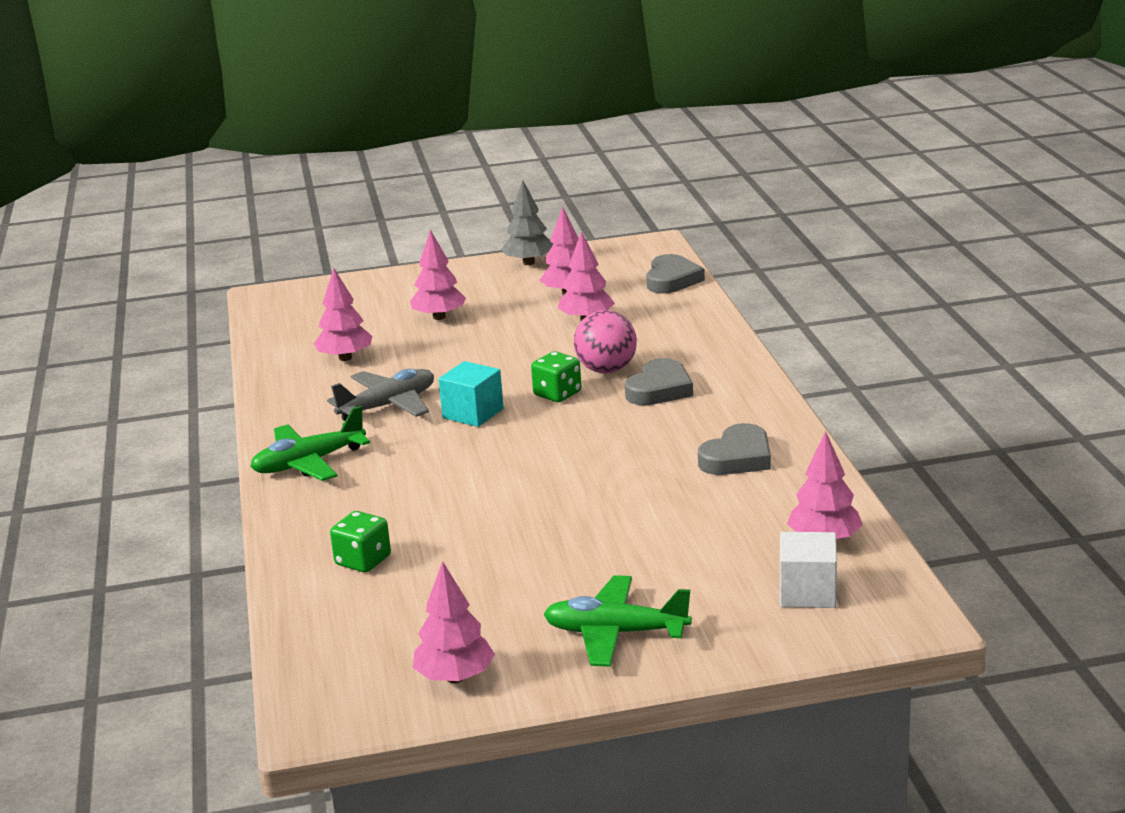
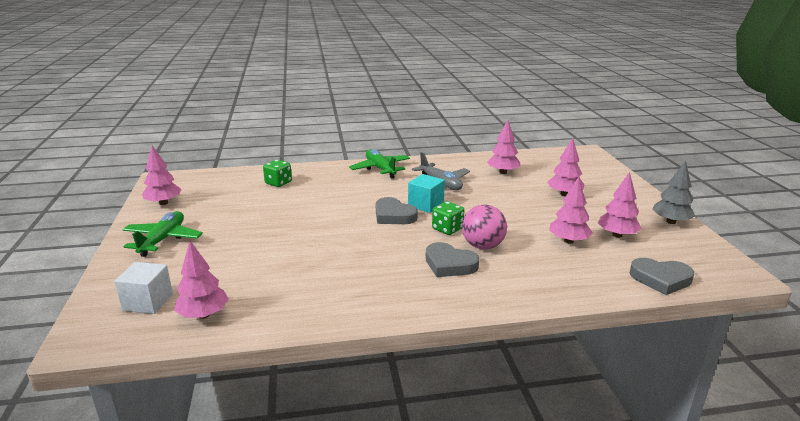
camera: 90 degrees right, 0 degrees up
grey heart [698,423,771,475] -> grey heart moved to [376,197,418,224]

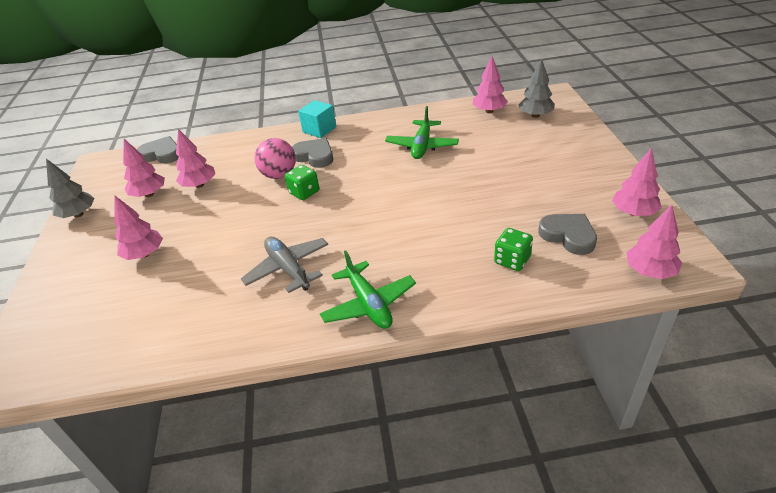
camera: 175 degrees left, 15 degrees up
white cube [114,262,173,314] -> grey tree [518,59,555,118]
green plane [122,211,203,257] -> green plane moved to [385,106,459,159]
grey heart [376,197,418,224] -> grey heart moved to [538,214,597,255]
turquoise cube [408,174,445,213] -> turquoise cube moved to [298,100,336,138]
pink tree [487,120,520,174] -> pink tree moved to [627,205,682,279]

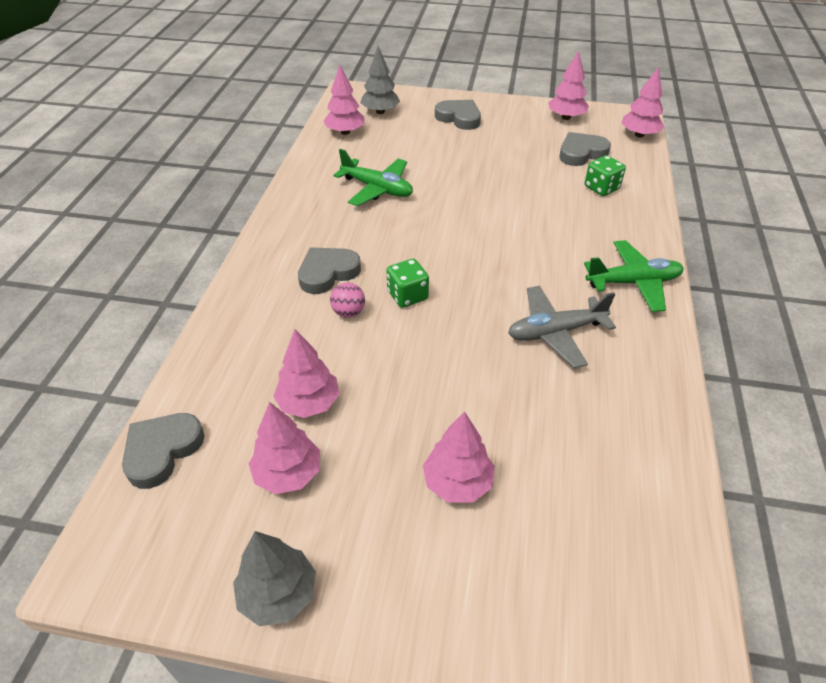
camera: 75 degrees left, 5 degrees up
pink ball [254,138,296,179] -> pink ball [330,282,365,318], size x0.59
turquoise cube [298,100,336,138] -> none
none -> grey heart [435,100,481,130]

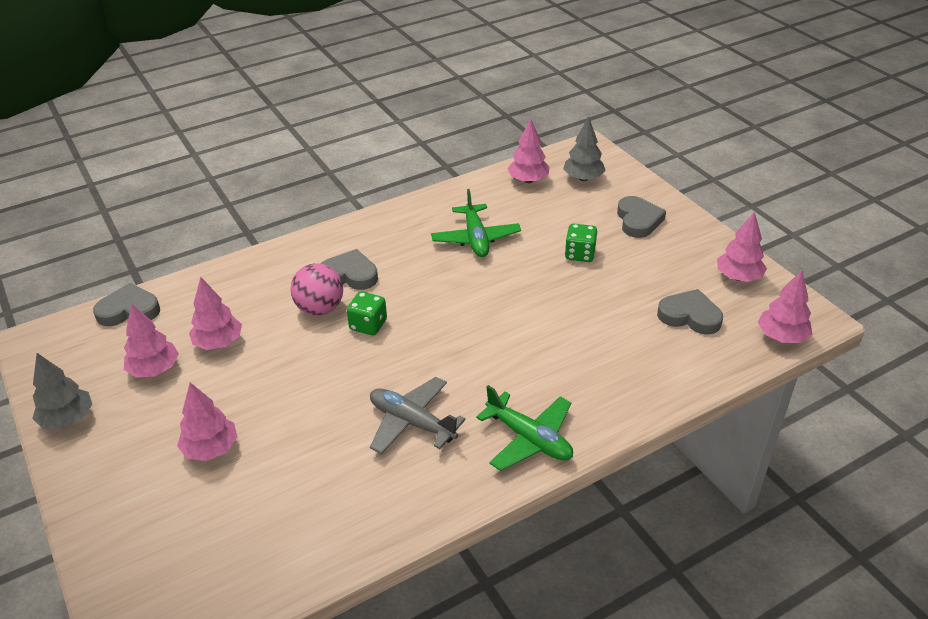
camera: 50 degrees right, 5 degrees down
pink ball [330,282,365,318] -> pink ball [291,263,343,315], size x1.69
green dice [585,155,626,196] -> green dice moved to [565,224,597,262]

